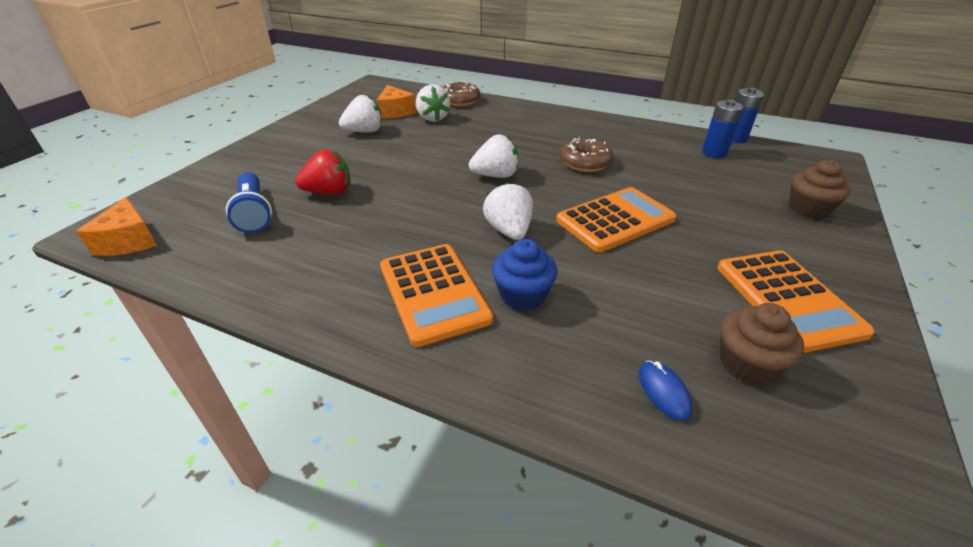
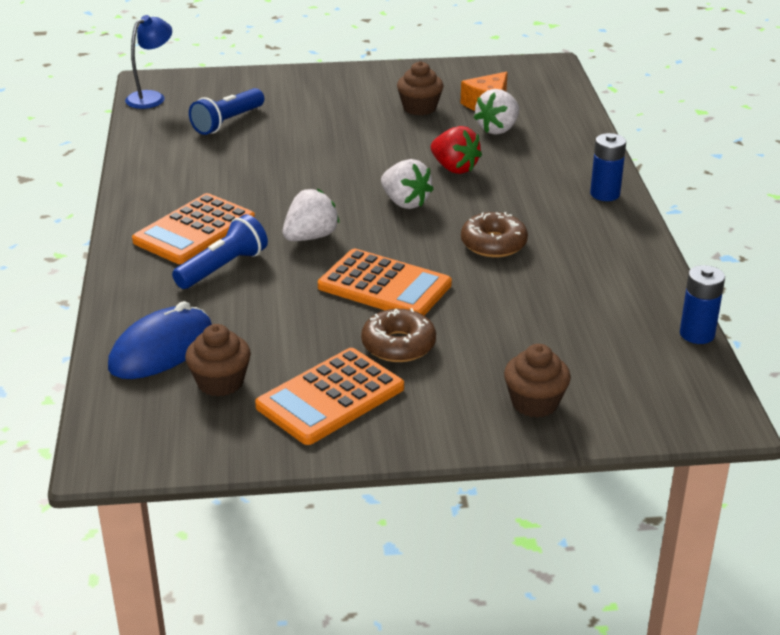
camera: 60 degrees right, 5 degrees down
orange cheese [76,197,157,256] -> blue lamp [125,15,172,109]
red strawberry [296,149,351,195] -> red strawberry moved to [431,126,482,174]
white strawberry [339,95,382,133] -> brown cupcake [397,61,443,115]
brown donut [442,81,480,106] -> brown donut moved to [361,308,436,362]
blue cupcake [492,239,557,311] -> blue flashlight [172,214,268,289]
blue mouse [639,361,692,421] -> blue mouse [108,301,212,379], size x2.14
blue battery [702,100,743,158] -> blue battery moved to [590,133,626,201]

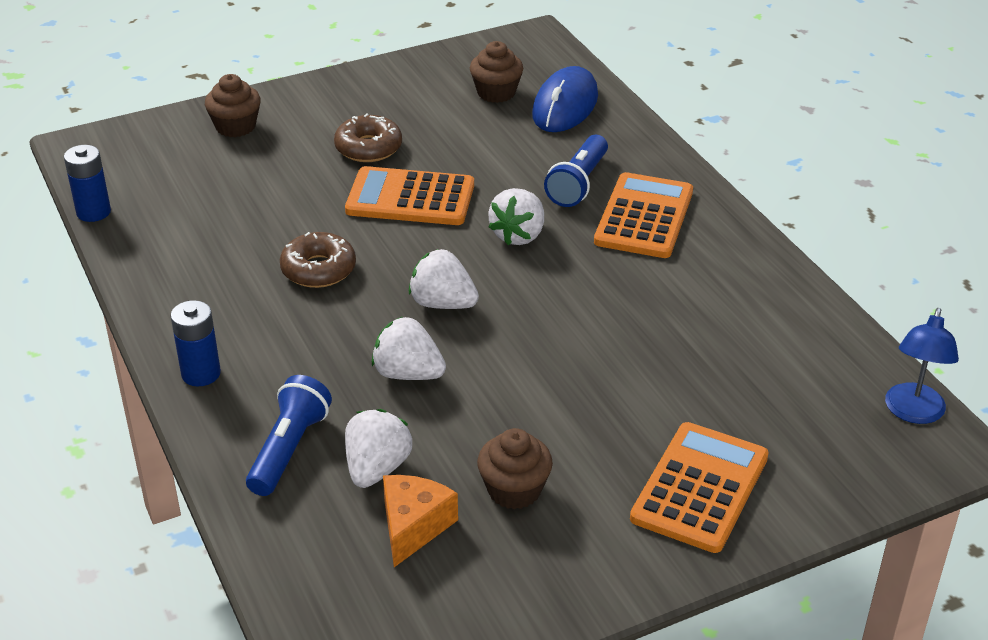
camera: 160 degrees right, 5 degrees up
blue flashlight [189,88,264,135] -> blue flashlight moved to [246,375,332,496]
orange calculator [255,348,404,445] -> orange calculator moved to [630,422,769,553]
red strawberry [431,126,482,174] -> white strawberry [372,316,446,380]

